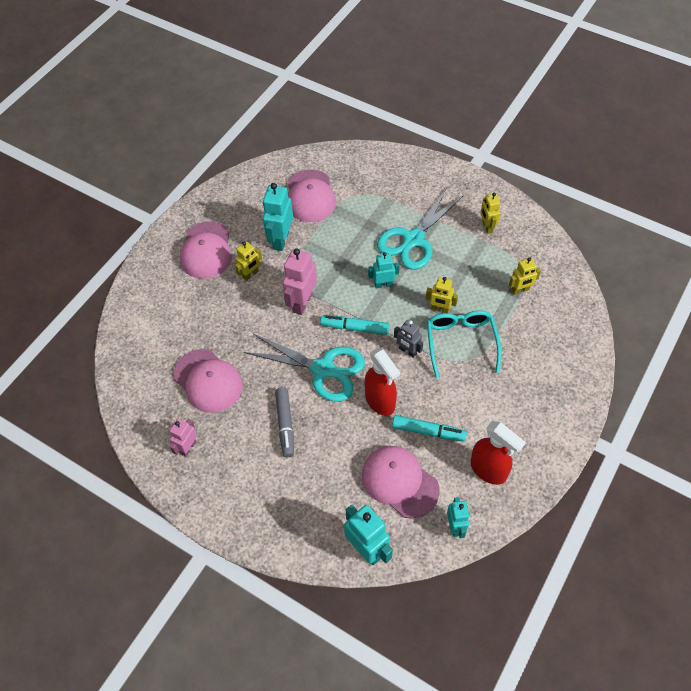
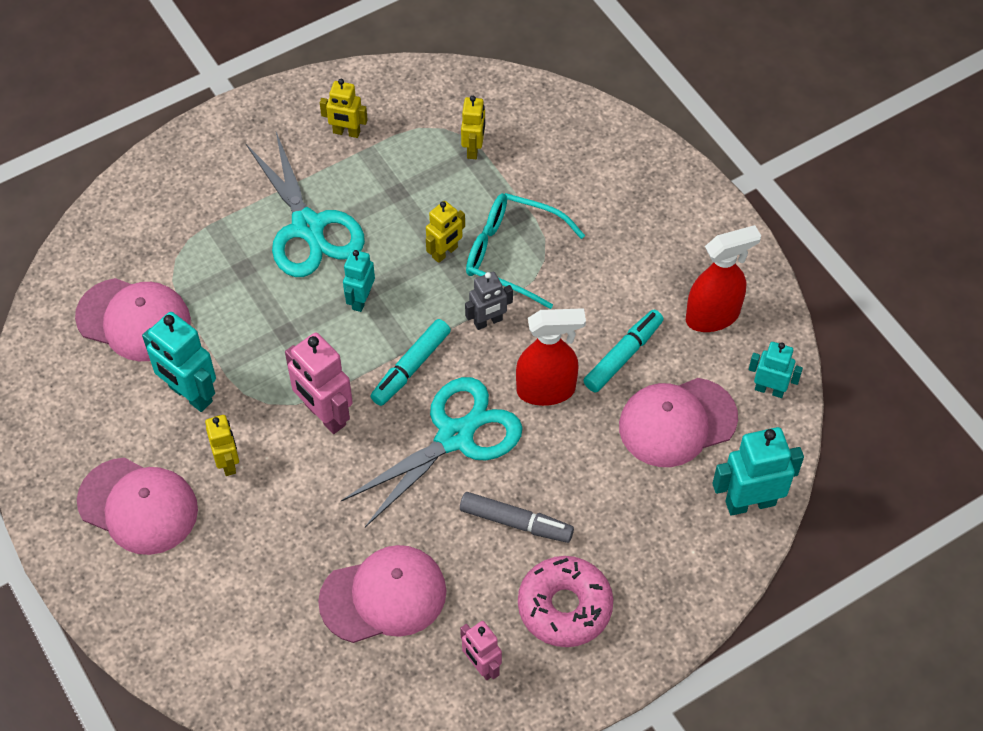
camera: 65 degrees left, 0 degrees up
none -> pink donut [518,556,613,647]

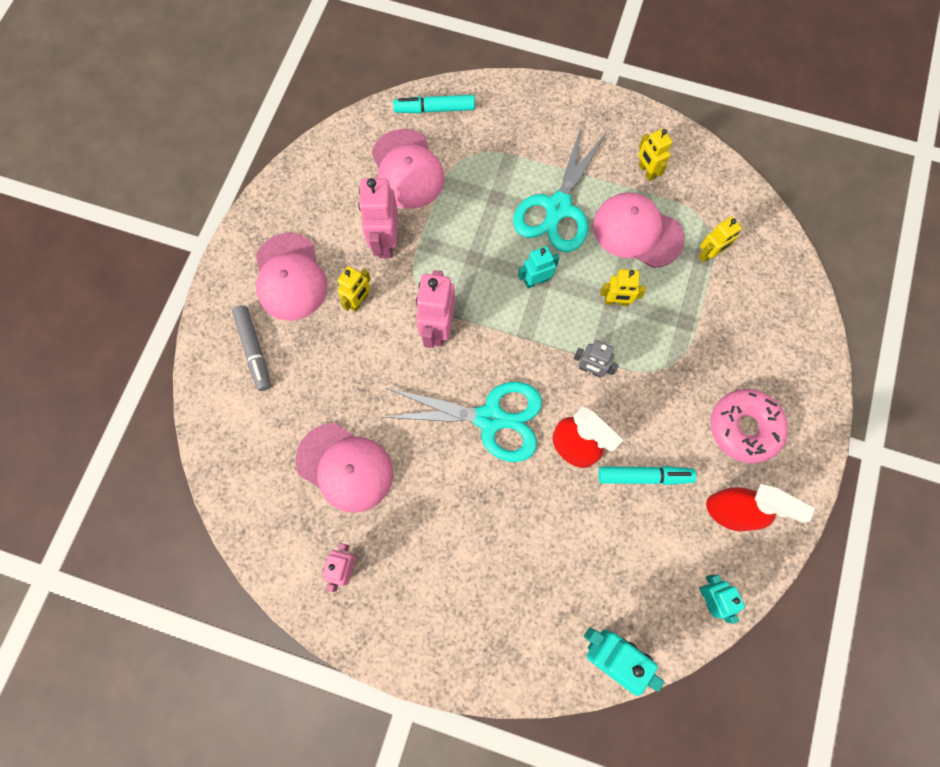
camera: 50 degrees right, 15 degrees up
turquoise robot [142,312,216,412] -> pink robot [358,178,398,258]
turquoise marker [370,319,451,406] -> turquoise marker moved to [393,95,475,113]
grey marker [460,492,574,543] -> grey marker moved to [232,305,271,391]
turquoise glasses [466,193,585,309] -> none
pink donut [518,556,613,647] -> pink donut moved to [711,389,788,463]
pink cap [619,378,738,467] -> pink cap moved to [593,192,684,268]

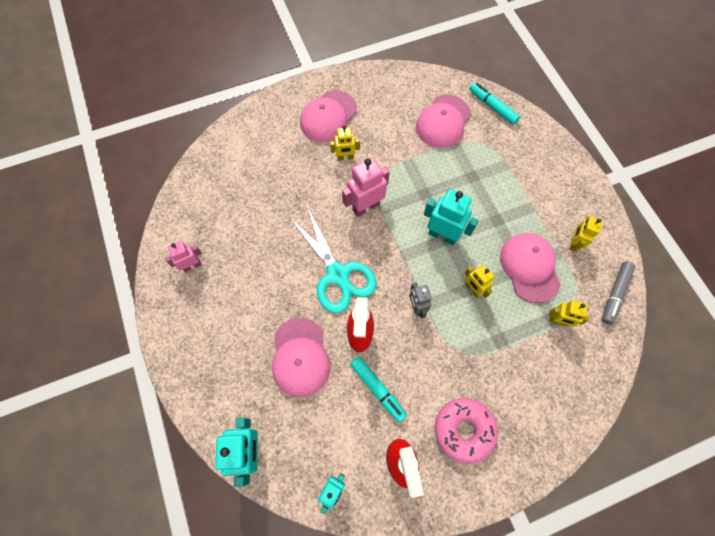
camera: 50 degrees right, 5 degrees down
grey marker [232,305,271,391] -> grey marker moved to [602,261,635,325]
pink cap [296,423,393,513] -> pink cap moved to [272,318,330,397]
pink robot [358,178,398,258] -> none
turquoise scissors [513,125,607,252] -> none
turquoise robot [518,246,559,289] -> turquoise robot [424,189,479,245], size x1.62

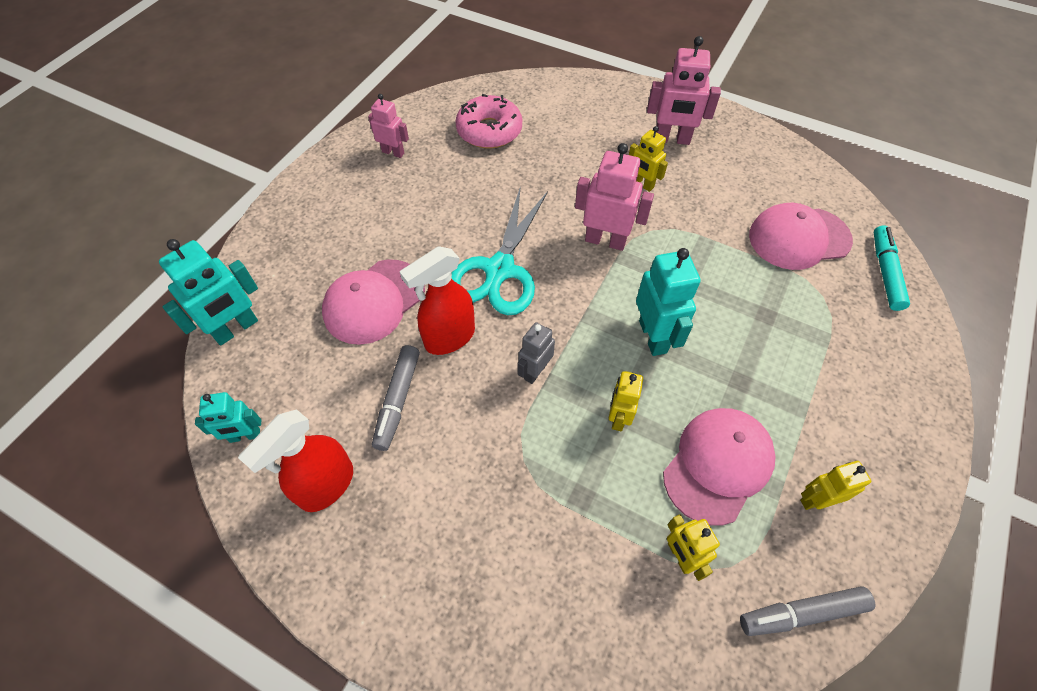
camera: 50 degrees right, 10 degrees down
pink cap [300,90,357,142] -> pink robot [647,36,721,145]
turquoise marker [350,356,407,423] -> grey marker [372,345,420,451]
pink donut [435,398,498,464] -> pink donut moved to [455,94,522,148]

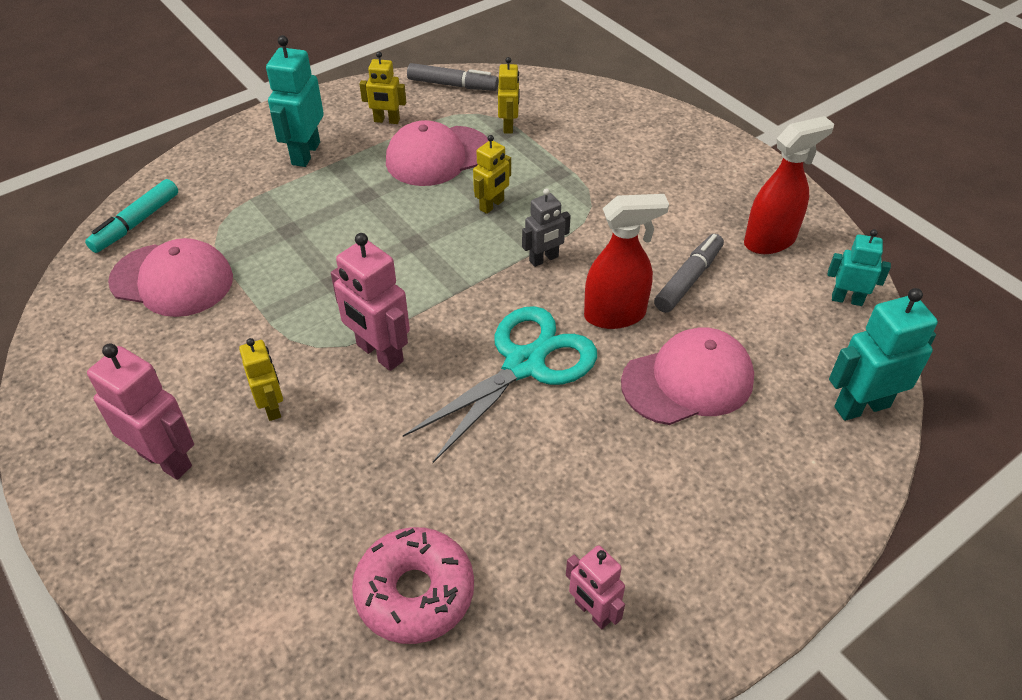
camera: 155 degrees left, 10 degrees down
turquoise robot [636,248,701,356] -> turquoise robot moved to [266,35,324,167]

